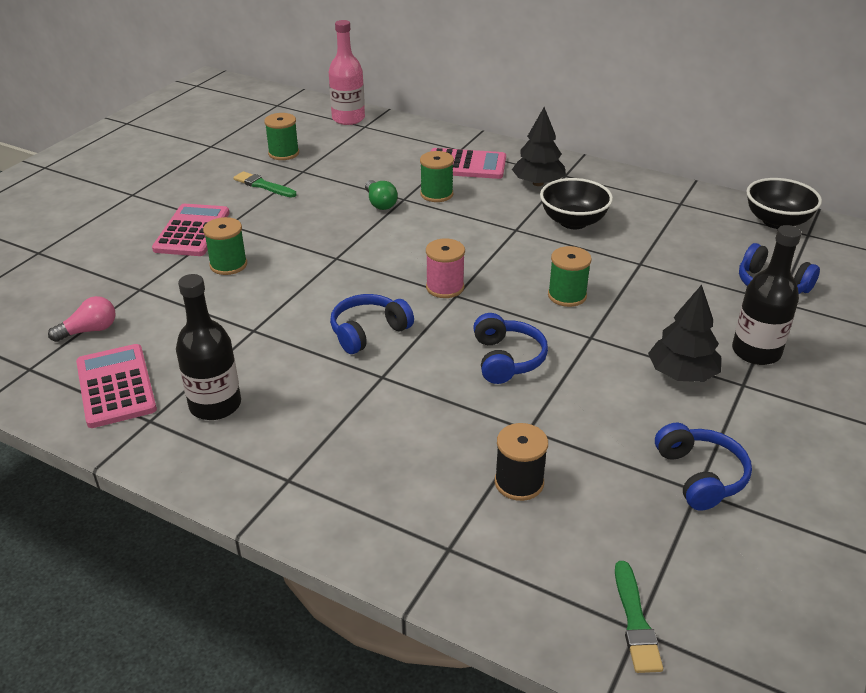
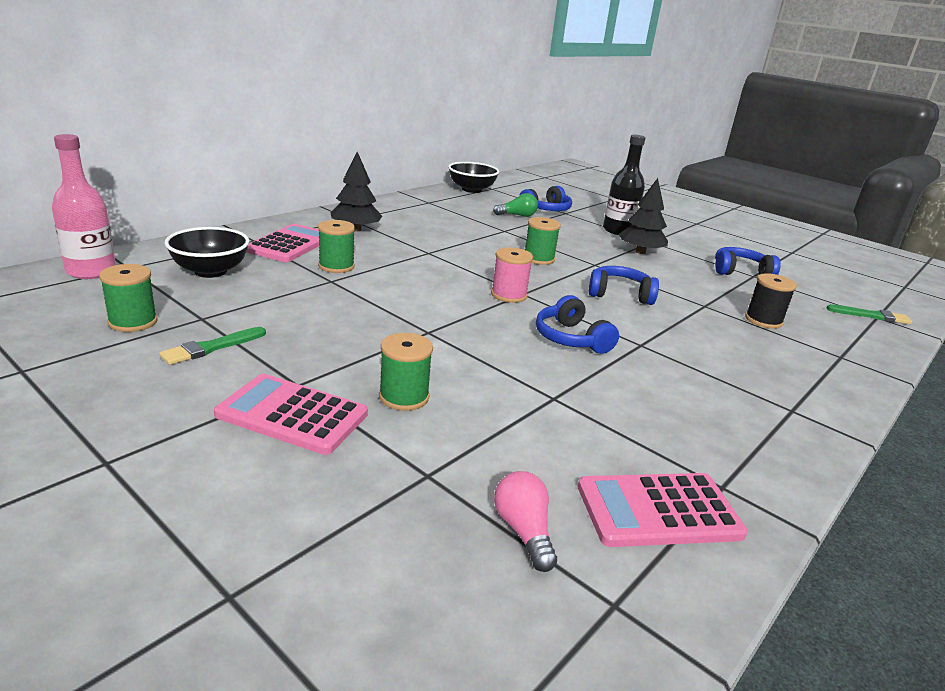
camera: 80 degrees left, 10 degrees down
black bottle [176,274,241,420] -> none
green light bulb [365,180,398,210] -> green light bulb moved to [493,193,538,217]
black bowl [540,178,613,229] -> black bowl moved to [165,227,250,278]

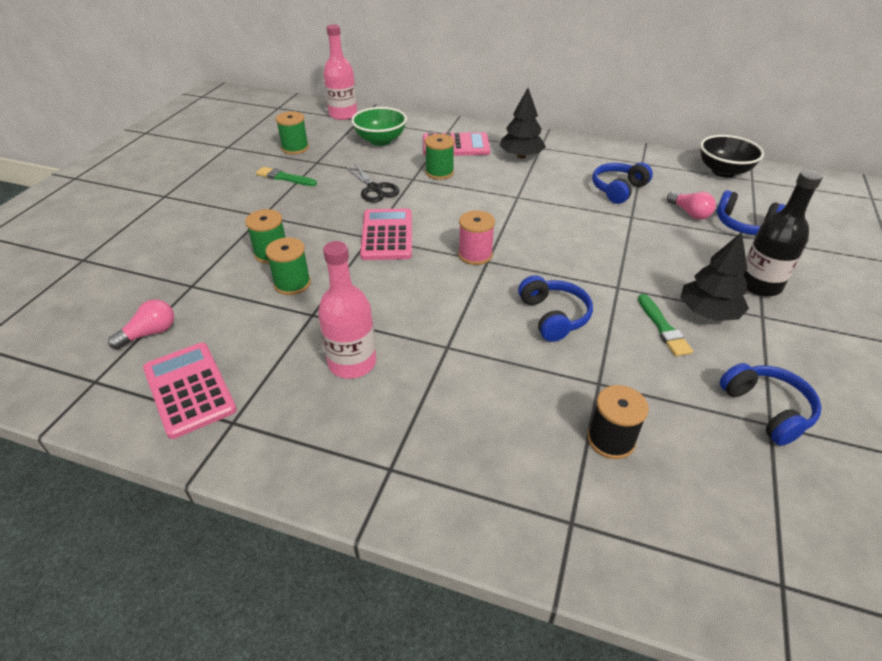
camera: 70 degrees right, 15 degrees up
black bowl [165,227,250,278] -> green bowl [351,107,407,146]
pink calculator [214,374,368,455] -> pink calculator moved to [360,208,412,260]
green light bulb [493,193,538,217] -> pink light bulb [667,192,716,220]
green spool [525,217,561,265] -> green spool moved to [266,237,311,295]
blue headphones [536,295,619,354] -> blue headphones moved to [592,162,653,204]
green brush [826,304,912,324] -> green brush moved to [638,294,693,356]
none -> pink bottle [318,241,376,379]
none -> black scissors [345,163,400,203]

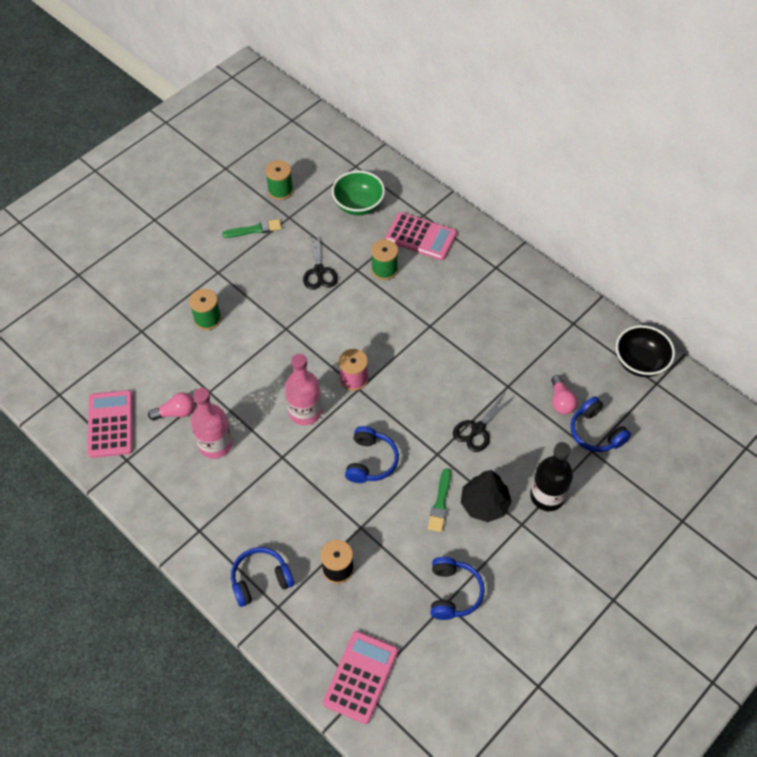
camera: 25 degrees right, 15 degrees up
pink light bulb [108,299,174,349] -> pink light bulb moved to [148,393,195,420]
green brush [256,167,317,186] -> green brush turned 120 degrees clockwise [222,219,282,238]
green spool [266,237,311,295] -> none
pink bottle [323,24,357,120] -> pink bottle moved to [285,354,322,425]
pink calculator [360,208,412,260] -> pink calculator moved to [323,631,398,724]
black tree [500,88,546,159] -> none
blue headphones [592,162,653,204] -> blue headphones moved to [231,547,294,607]
none -> black scissors [453,390,513,452]

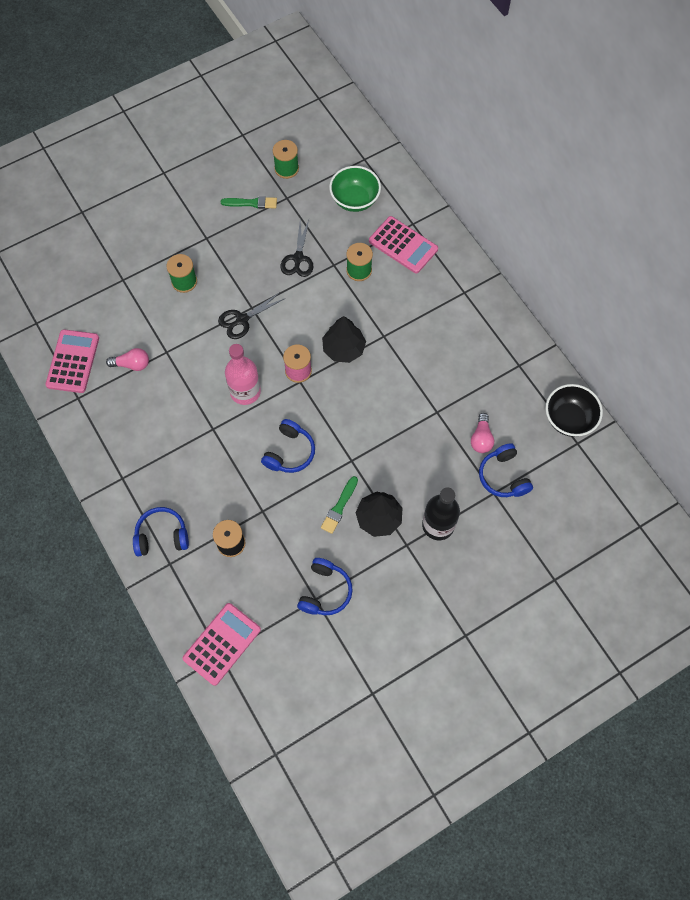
camera: 15 degrees right, 10 degrees up
pink bottle [191,388,232,459] -> none
black scissors [453,390,513,452] -> black scissors moved to [218,292,284,339]
none -> black tree [322,316,366,363]

